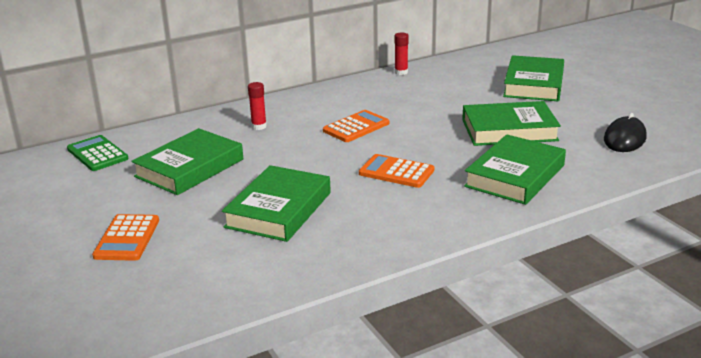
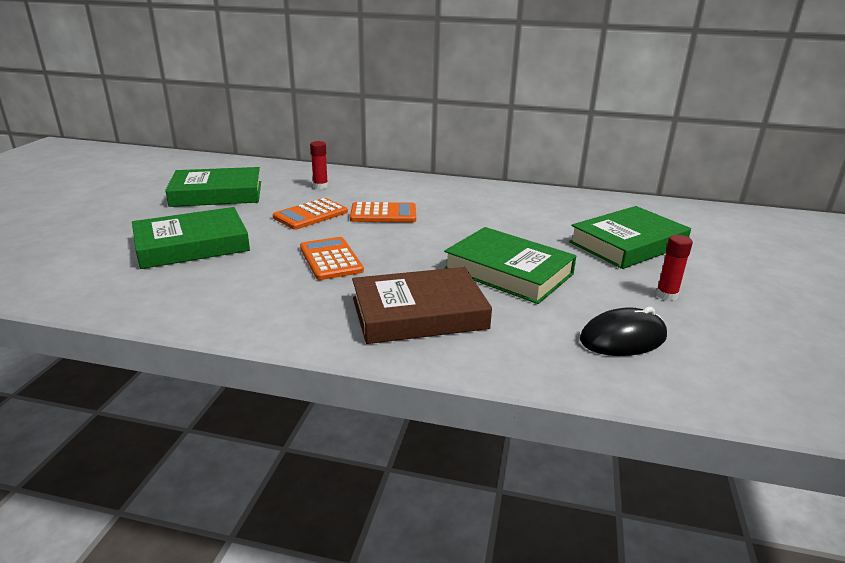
camera: 40 degrees right, 0 degrees up
green calculator [67,135,128,171] -> none
orange calculator [92,214,159,261] -> orange calculator moved to [273,198,348,230]
red glue stick [395,32,409,75] -> red glue stick moved to [656,235,693,301]
green book [464,134,566,205] -> brown book [352,267,492,344]

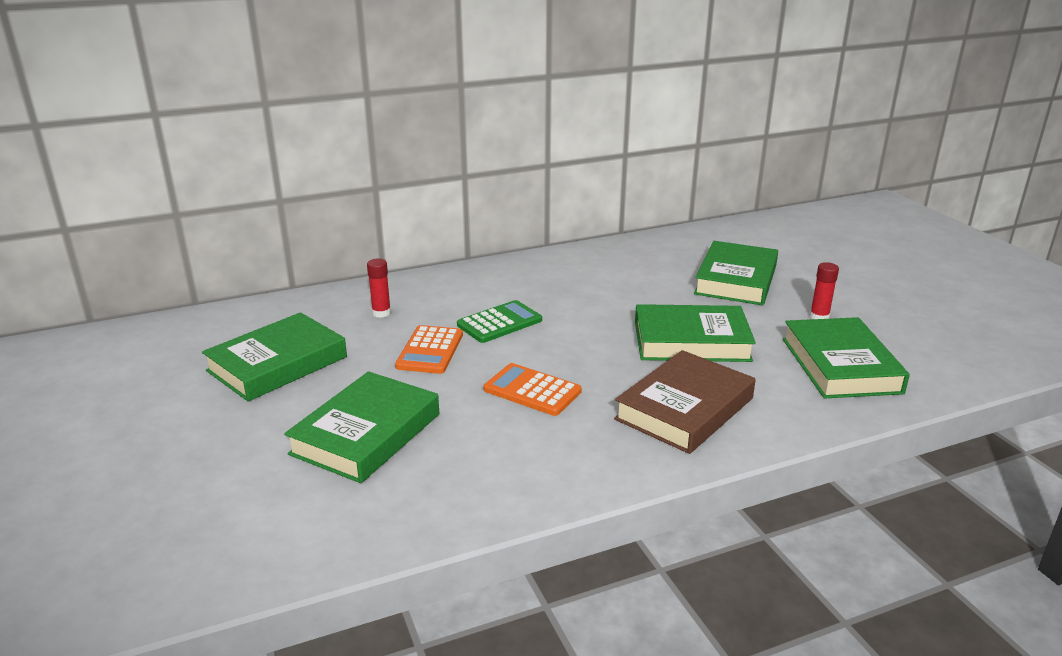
camera: 35 degrees left, 0 degrees up
orange calculator [350,202,416,222] -> green calculator [457,300,542,343]
black mouse [580,307,667,356] -> green book [783,317,910,399]

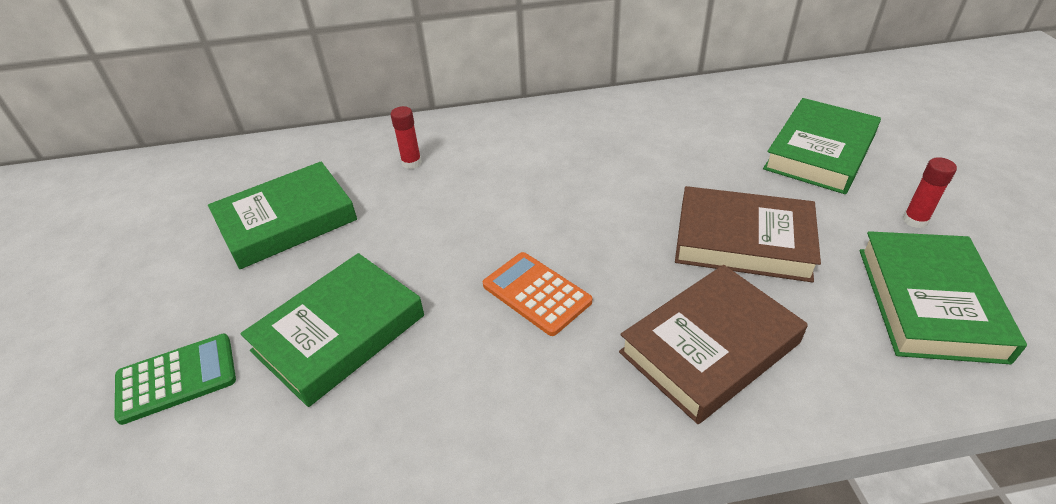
camera: 15 degrees right, 15 degrees up
orange calculator [395,325,463,374] -> none
green calculator [457,300,542,343] -> green calculator moved to [115,334,236,425]
green book [635,304,756,362] -> brown book [675,186,821,282]

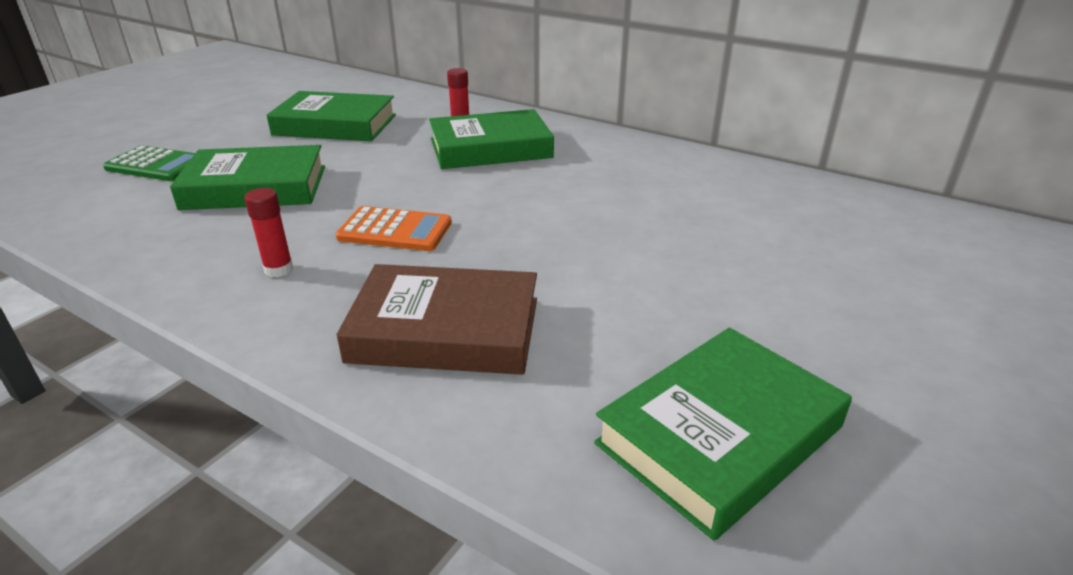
camera: 40 degrees right, 10 degrees down
orange calculator [483,252,592,336] -> orange calculator turned 105 degrees clockwise [335,206,452,251]
brown book [675,186,821,282] -> none
green book [763,98,881,194] -> green book moved to [429,109,554,169]
red glue stick [903,157,957,228] -> red glue stick moved to [244,188,293,277]

